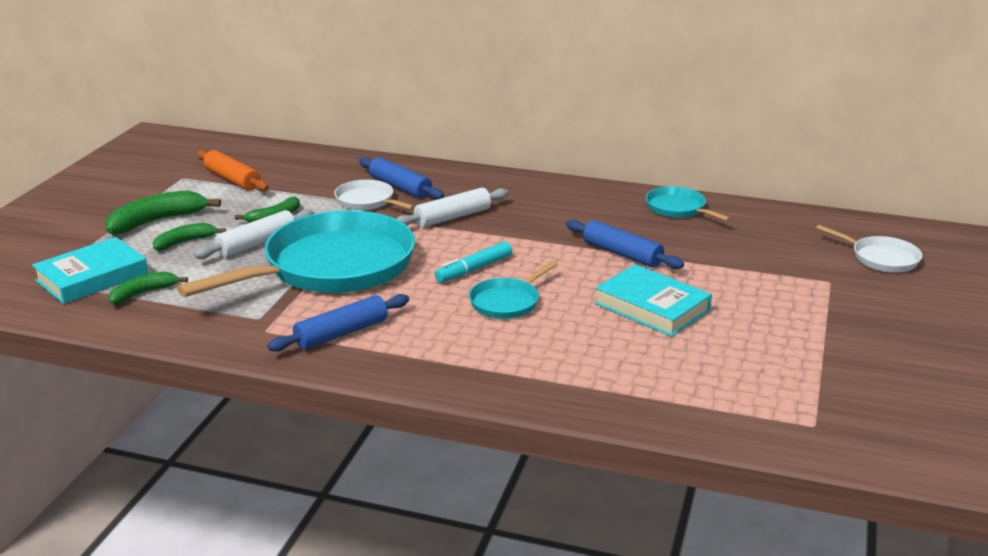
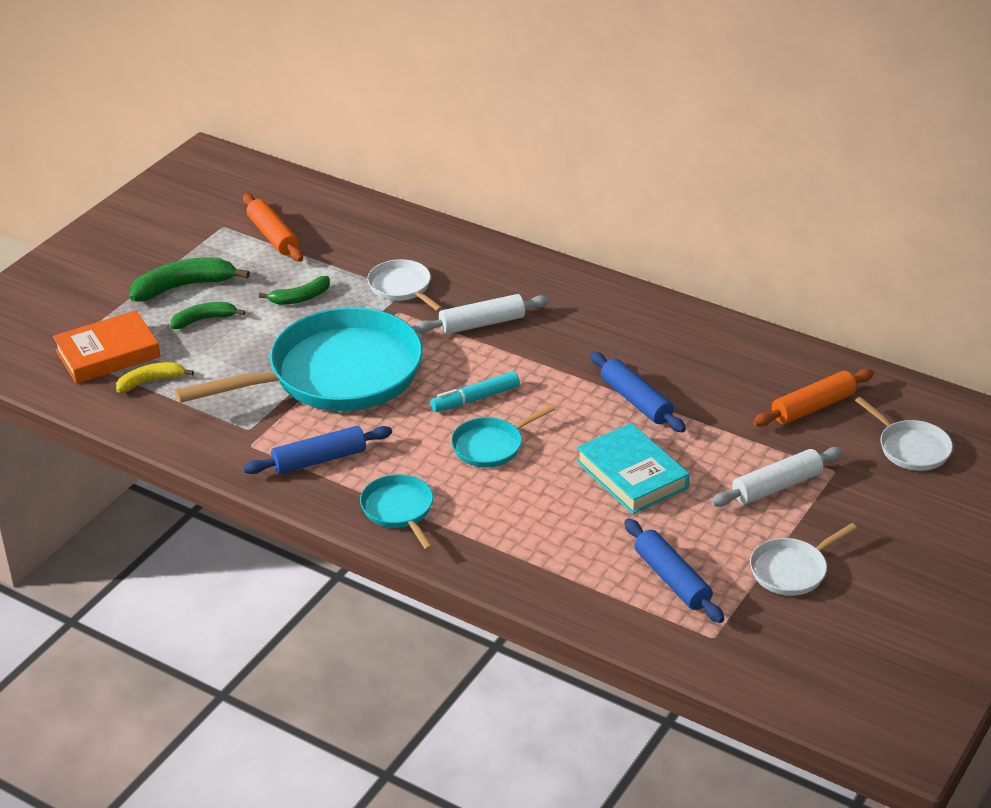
camera: 15 degrees right, 10 degrees up
turquoise book [32,237,148,304] -> orange book [53,310,161,384]
green banana [109,272,188,304] -> yellow banana [116,362,194,393]
white rolling pin [194,209,314,259] -> white rolling pin moved to [711,447,843,507]
blue rolling pin [359,157,444,199] -> blue rolling pin moved to [624,518,724,623]
turquoise pan [646,186,731,221] -> turquoise pan moved to [360,474,433,550]
none -> white pan [750,523,857,596]
none -> orange rolling pin [753,369,874,427]

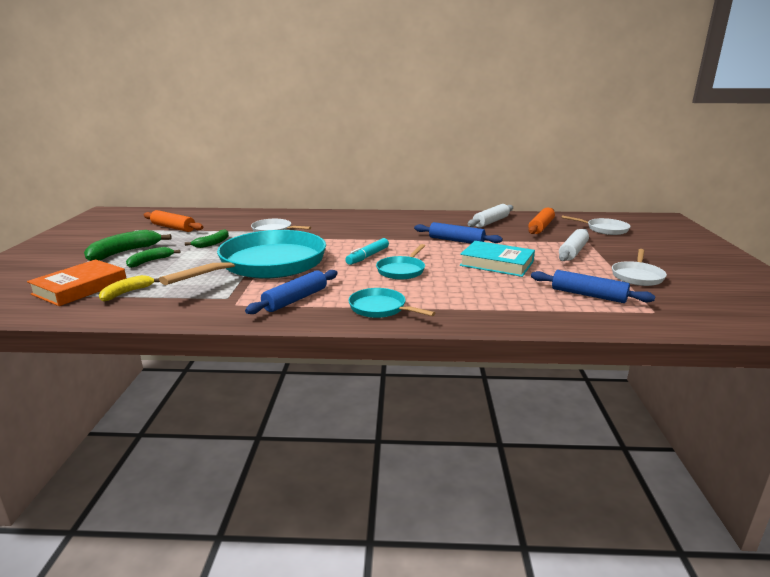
camera: 30 degrees left, 15 degrees down
white rolling pin [414,294,549,334] -> white rolling pin moved to [468,204,513,228]

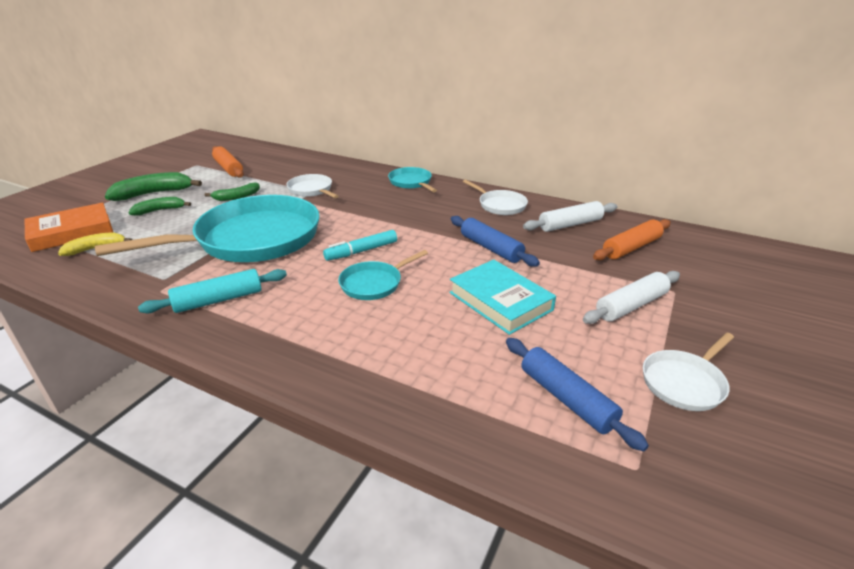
camera: 25 degrees right, 10 degrees up
blue rolling pin [245,270,338,314] -> turquoise rolling pin [138,269,287,313]
turquoise pan [348,288,435,318] -> turquoise pan moved to [388,167,437,192]
white pan [562,216,631,235] -> white pan moved to [463,180,528,215]

